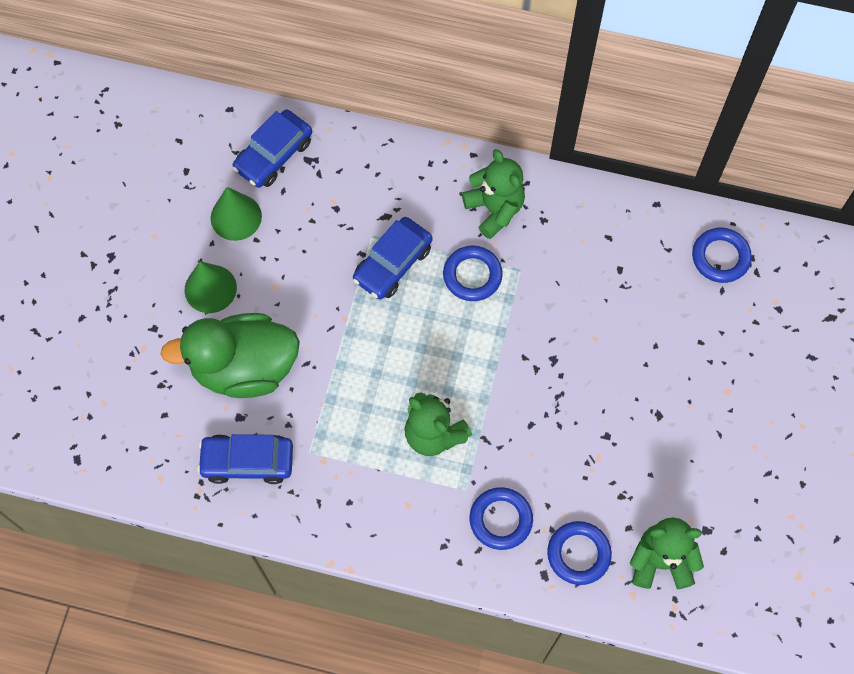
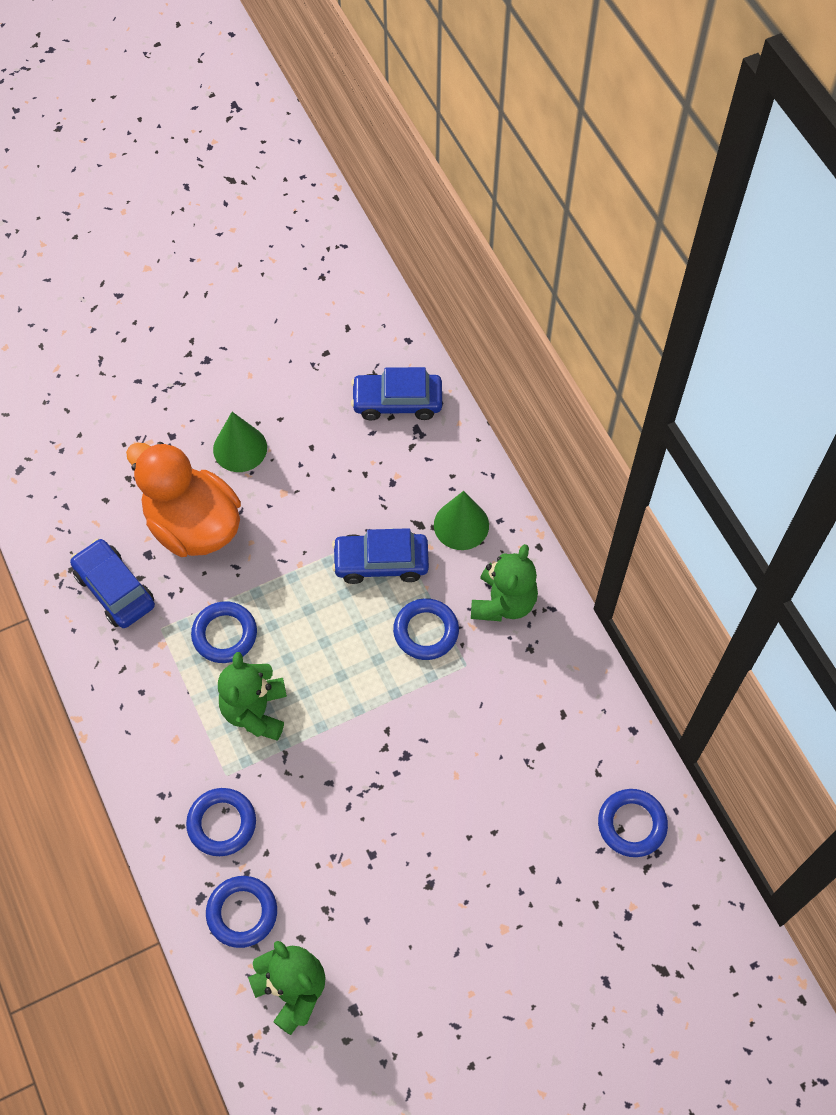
camera: 50 degrees right, 5 degrees down
green duck [160,313,300,398] -> orange duck [126,442,241,557]
green cone [211,187,262,241] -> green cone moved to [434,491,489,550]
none -> blue ring [191,601,257,663]

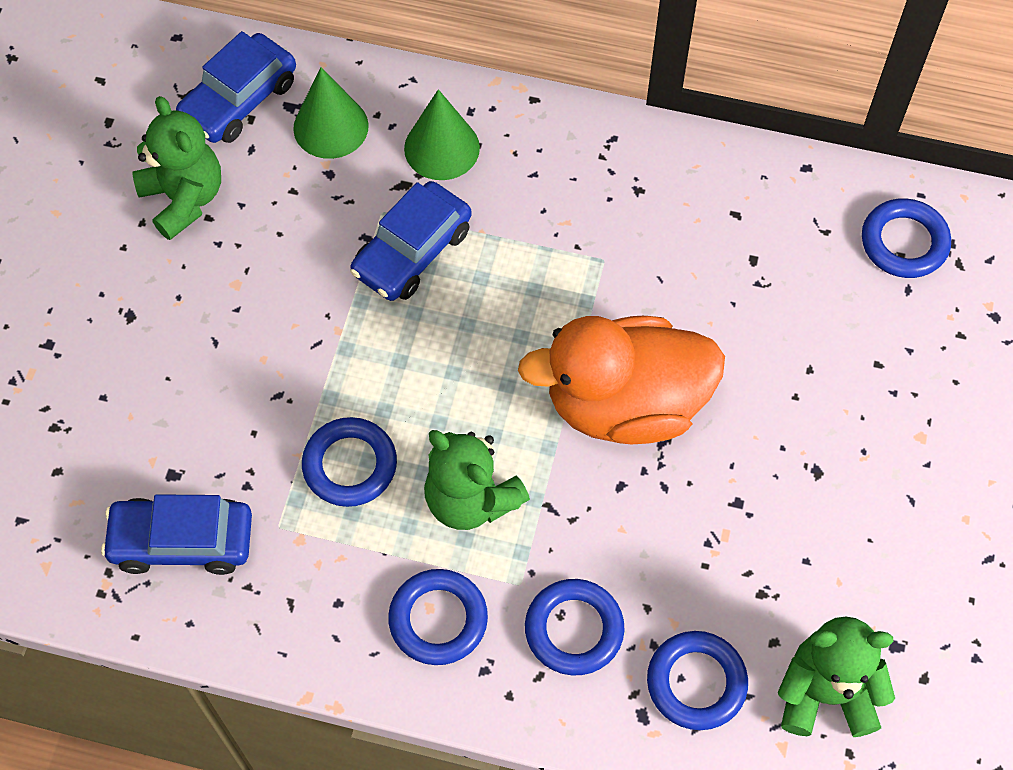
camera: 50 degrees left, 0 degrees up
orange duck [126,442,241,557] -> orange duck moved to [518,316,725,444]
green cone [213,412,267,472] -> green cone moved to [293,68,369,159]
blue ring [393,598,459,660] -> blue ring moved to [388,569,488,665]
green teddy bear [471,544,538,621] -> green teddy bear moved to [132,96,221,240]

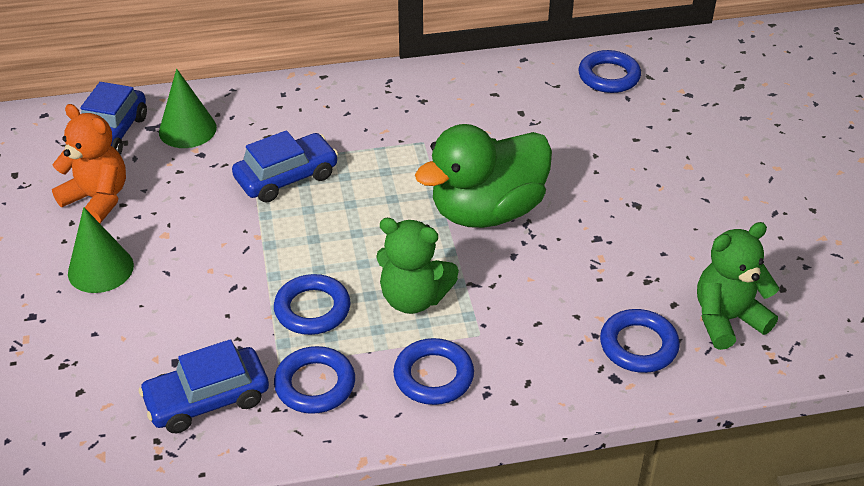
camera: 25 degrees left, 20 degrees down
green teddy bear [132,96,221,240] -> orange teddy bear [52,104,126,223]
blue car [350,181,472,301] -> blue car turned 135 degrees counterclockwise [232,130,338,202]
green cone [404,89,480,180] -> green cone moved to [68,207,134,293]
orange duck [518,316,725,444] -> green duck [415,124,552,228]
blue ring [525,579,624,675] -> blue ring moved to [274,346,355,414]

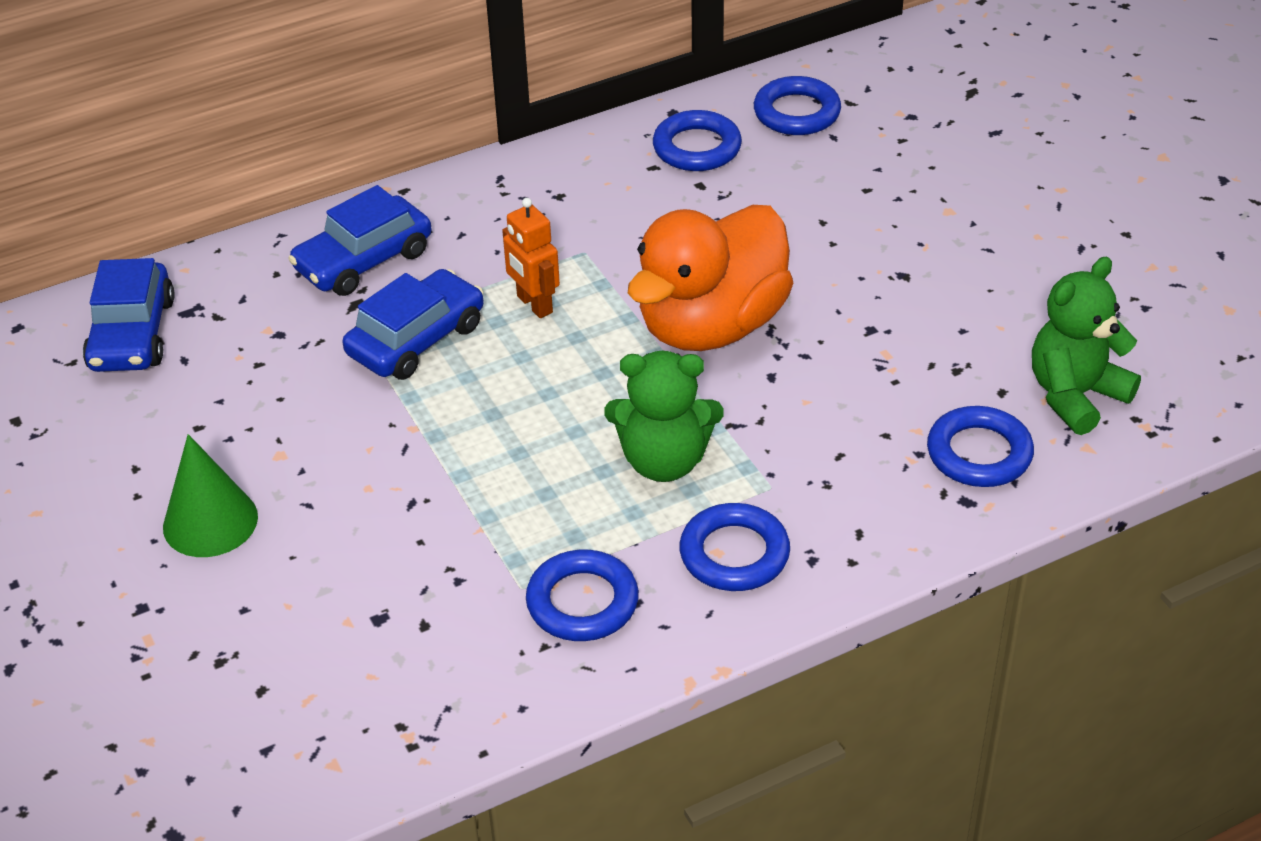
camera: 15 degrees left, 0 degrees up
orange teddy bear [52,104,126,223] -> none
blue car [139,339,269,433] -> blue car moved to [288,185,432,296]
green cone [159,69,217,148] -> none
blue ring [274,274,351,335] -> blue ring moved to [653,110,742,171]
green duck [415,124,552,228] -> orange duck [628,205,793,351]
none -> orange robot [502,198,560,318]

